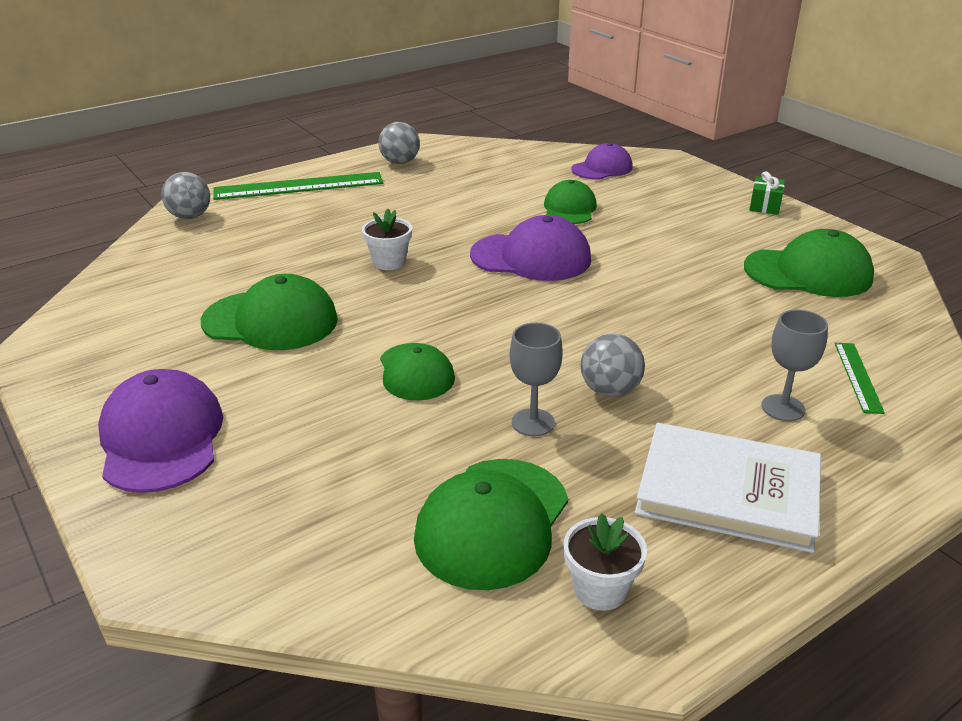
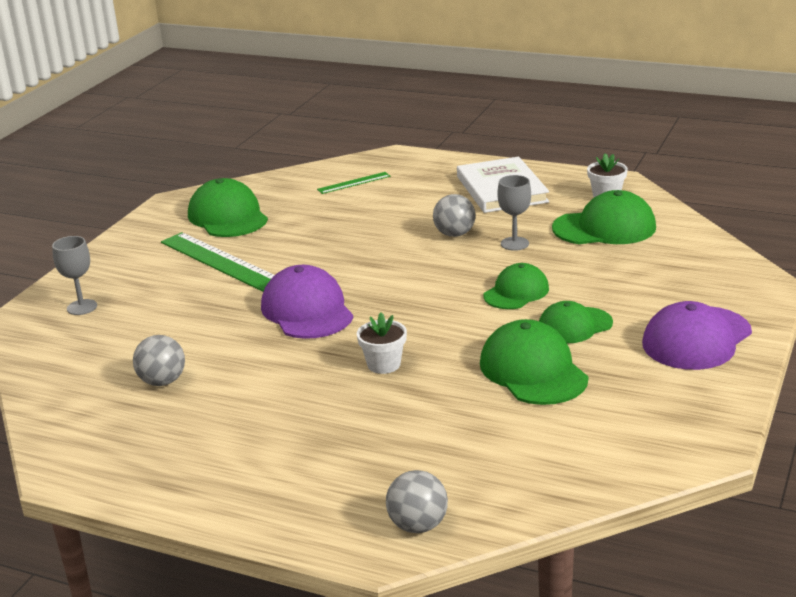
camera: 120 degrees left, 5 degrees down
green ruler [213,172,383,200] -> green ruler moved to [161,232,274,292]
grey ball [378,122,420,164] -> grey ball moved to [133,335,185,386]
green cap [544,180,597,224] -> green cap moved to [539,301,613,344]
purple cap [571,143,633,179] -> none
green gift [749,171,785,215] -> none
grey goblet [762,310,828,421] -> grey goblet moved to [52,236,97,315]

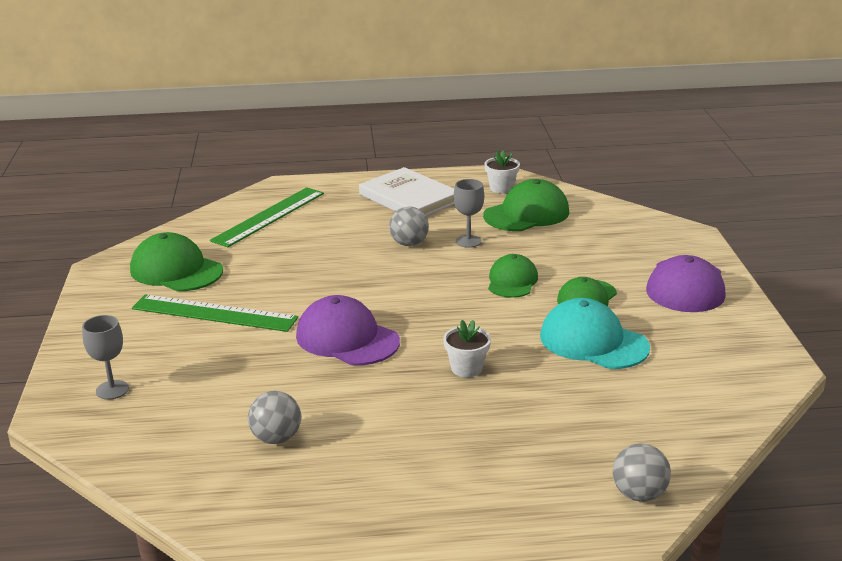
camera: 30 degrees left, 0 degrees up
green ruler [317,172,391,194] -> green ruler [210,187,324,247], size x1.96
green cap [480,319,589,405] -> turquoise cap [540,298,650,369]

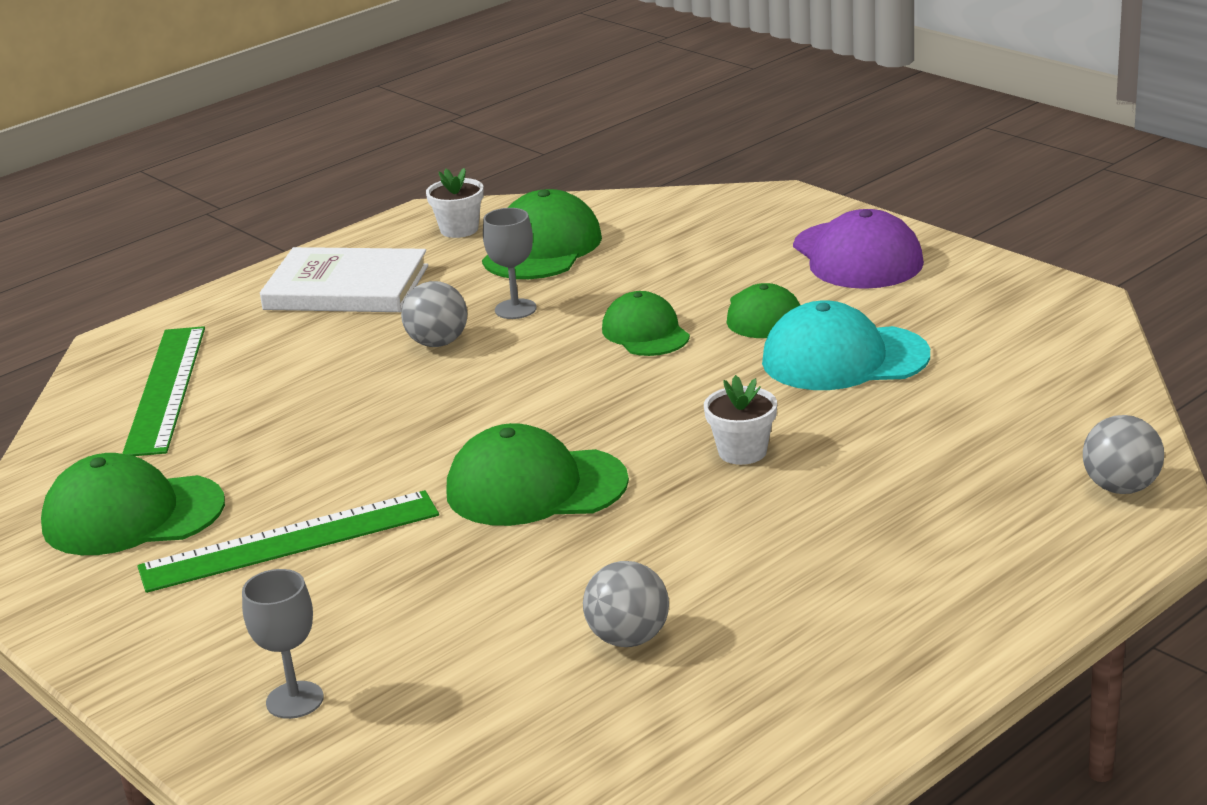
camera: 35 degrees left, 0 degrees up
purple cap [296,295,400,365] -> green cap [446,423,629,526]

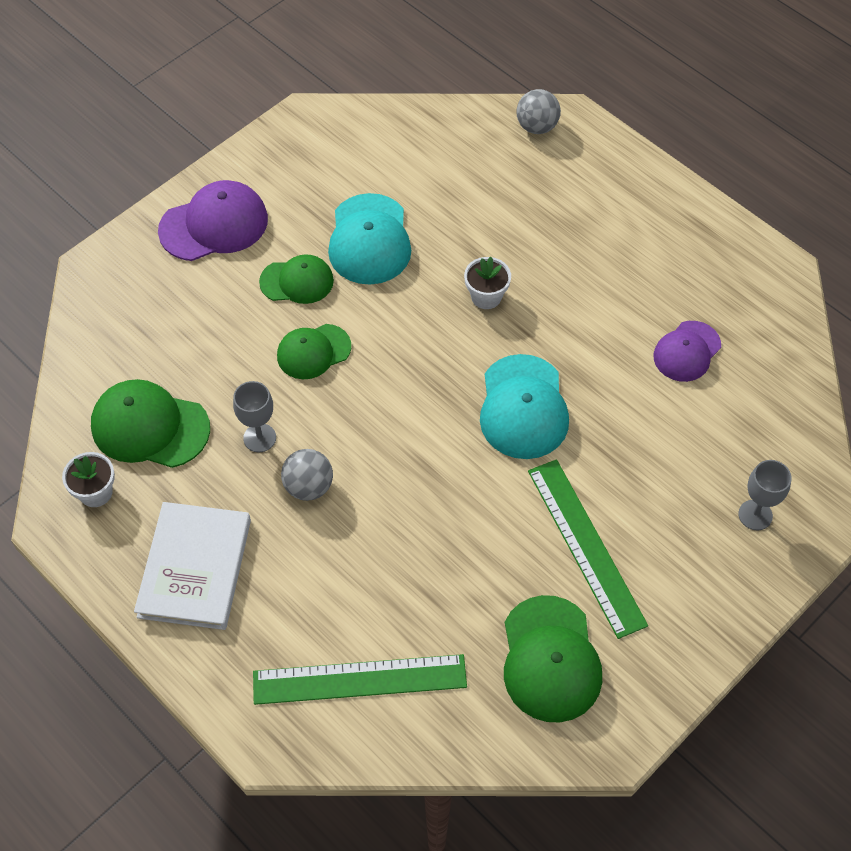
camera: 95 degrees left, 30 degrees up
green cap [446,423,629,526] -> turquoise cap [480,354,569,459]
grey ball [583,561,669,647] -> purple cap [653,321,721,382]

